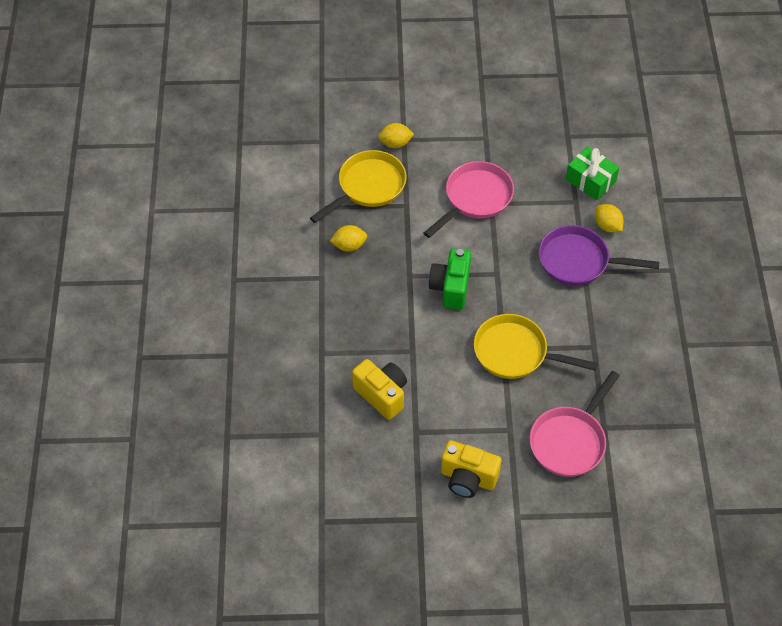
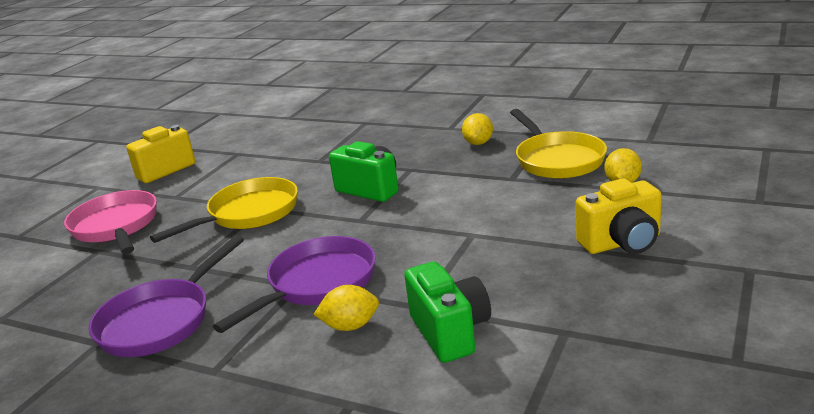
camera: 120 degrees right, 30 degrees down
yellow camera [352,359,407,420] -> yellow camera moved to [576,178,662,254]
pink pan [423,161,514,238] -> none
green gift [566,146,619,200] -> green camera [404,262,491,363]
none -> purple pan [88,235,244,357]

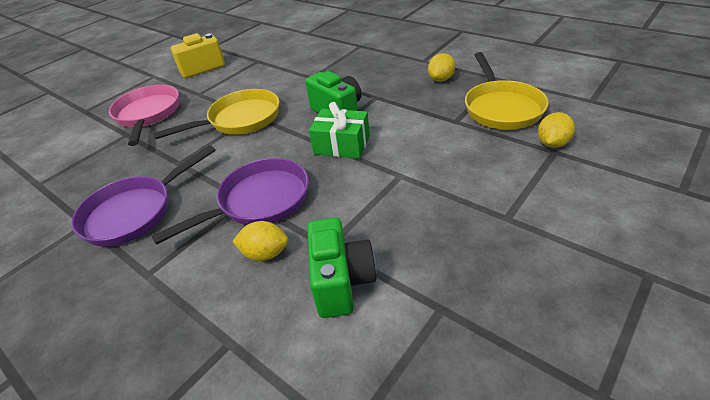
camera: 15 degrees right, 15 degrees up
yellow camera [576,178,662,254] -> none
none -> green gift [309,102,370,159]

